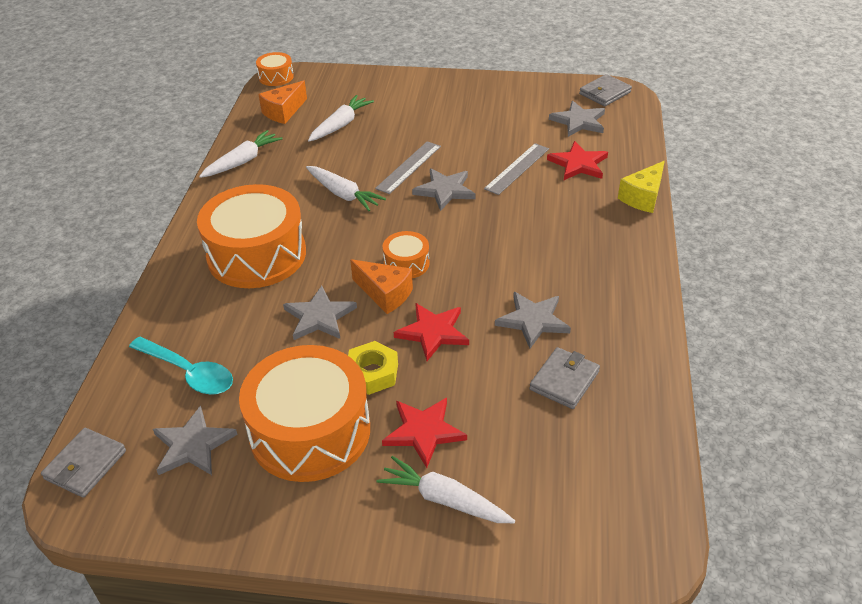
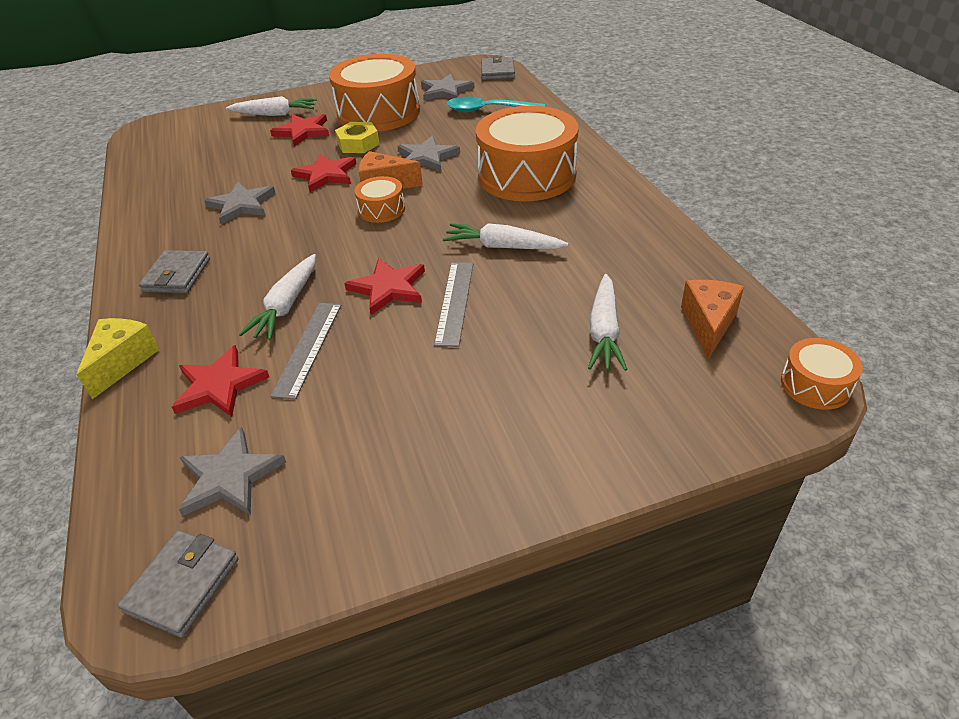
camera: 155 degrees right, 0 degrees up
white carrot [199,130,283,178] -> white carrot moved to [239,254,316,340]
grey star [412,168,476,211] -> red star [344,258,425,315]
grey wallet [529,347,600,409] -> grey wallet moved to [139,250,210,293]

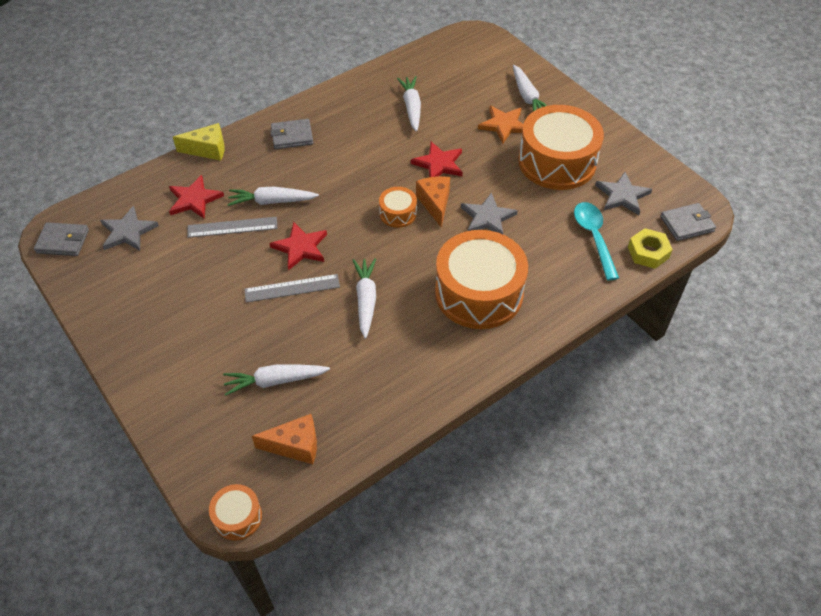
camera: 70 degrees right, 10 degrees up
grey star [204,181,275,224] -> none
red star [270,114,329,146] -> orange star [478,106,523,143]
yellow nut [335,122,380,153] -> yellow nut moved to [628,228,673,269]
none -> white carrot [397,76,421,132]

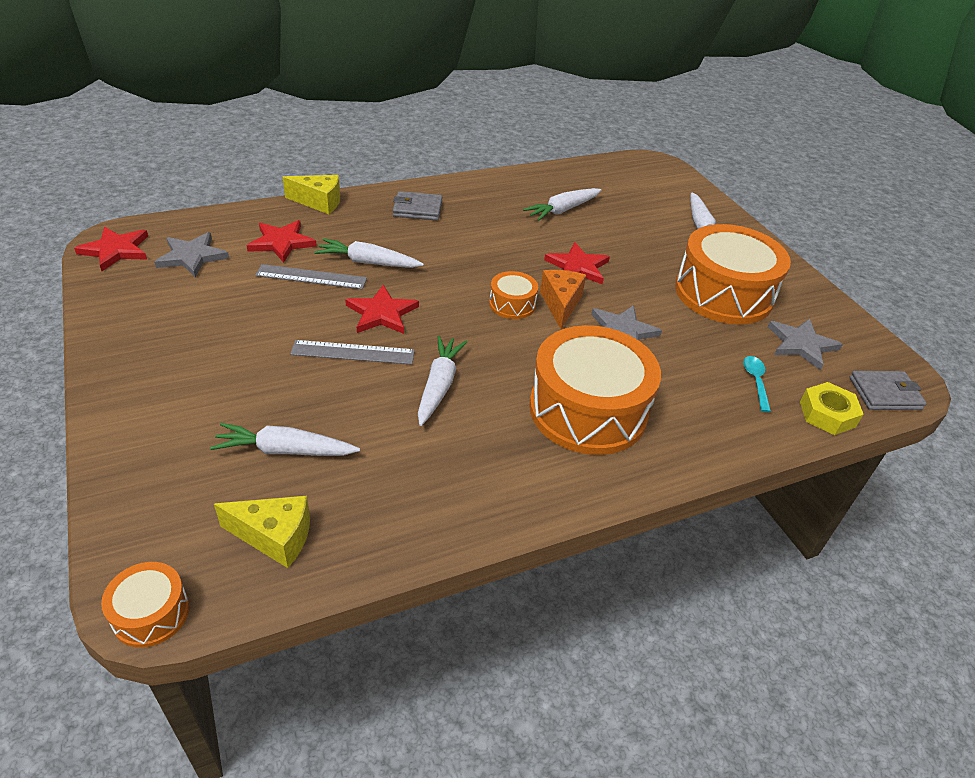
camera: 10 degrees right, 10 degrees down
grey wallet [34,222,89,256] -> red star [74,227,148,271]
orange cheese [252,414,317,464] -> yellow cheese [214,496,310,568]
white carrot [397,76,421,132] -> white carrot turned 135 degrees counterclockwise [523,188,601,221]
orange star [478,106,523,143] -> none
turquoise spoon [574,202,619,281] -> turquoise spoon [743,356,771,412], size x0.59

